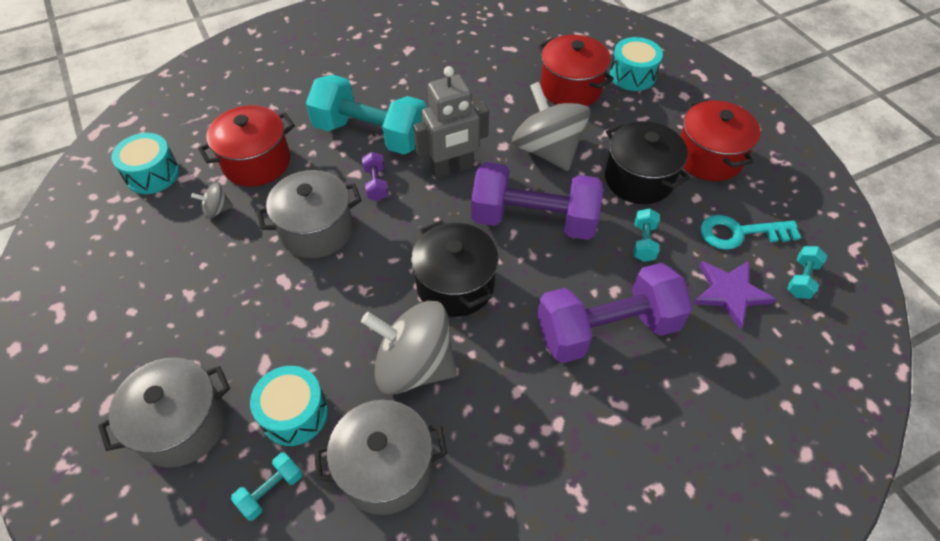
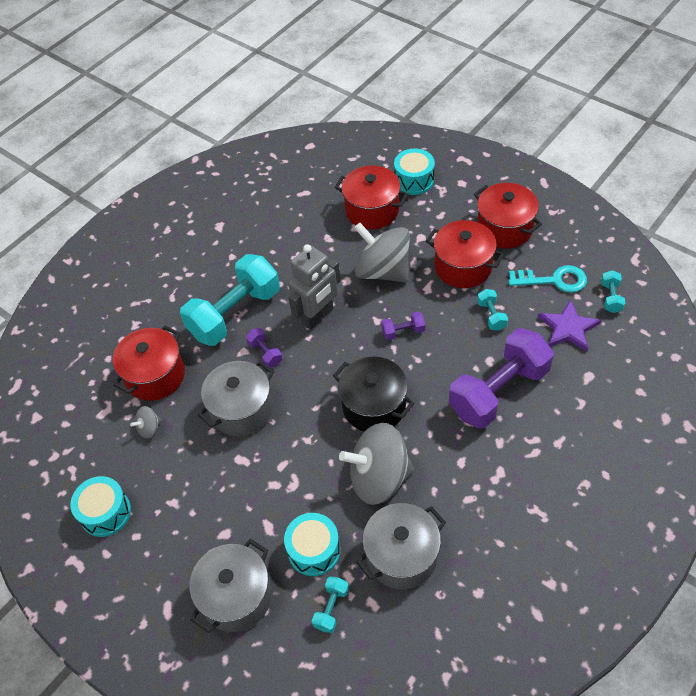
camera: 20 degrees left, 0 degrees up
turquoise drum [111,133,179,194] -> turquoise drum moved to [70,476,131,537]
turquoise dumbbell [306,75,427,155] -> turquoise dumbbell turned 45 degrees counterclockwise [180,254,280,346]
purple dumbbell [471,162,603,240] -> purple dumbbell [381,312,425,340], size x0.41
black pot [605,121,690,204] -> red pot [426,220,504,288]
turquoise key [700,215,801,250] -> turquoise key turned 150 degrees counterclockwise [508,265,587,293]

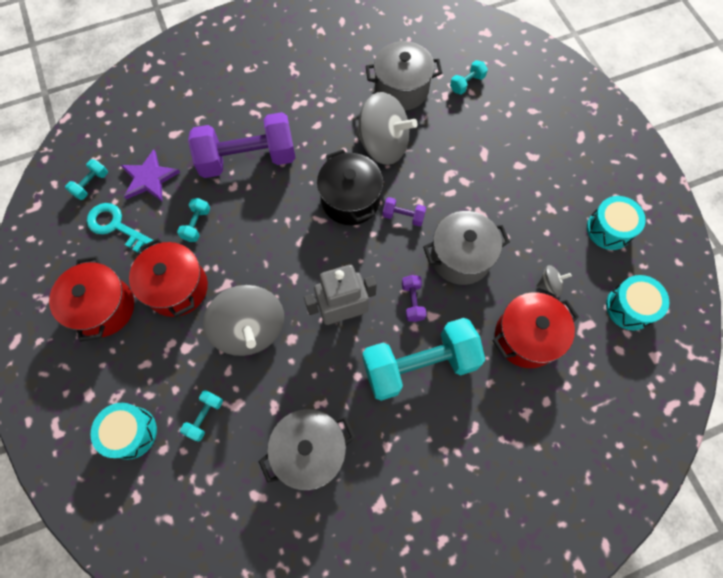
camera: 155 degrees left, 15 degrees up
grey pot [189,539,272,633] -> grey pot moved to [258,409,355,490]
turquoise drum [284,513,341,576] -> turquoise drum moved to [606,275,669,330]
red pot [334,166,408,229] -> turquoise dumbbell [180,390,223,442]
purple dumbbell [381,312,425,340] -> purple dumbbell moved to [382,197,426,227]

